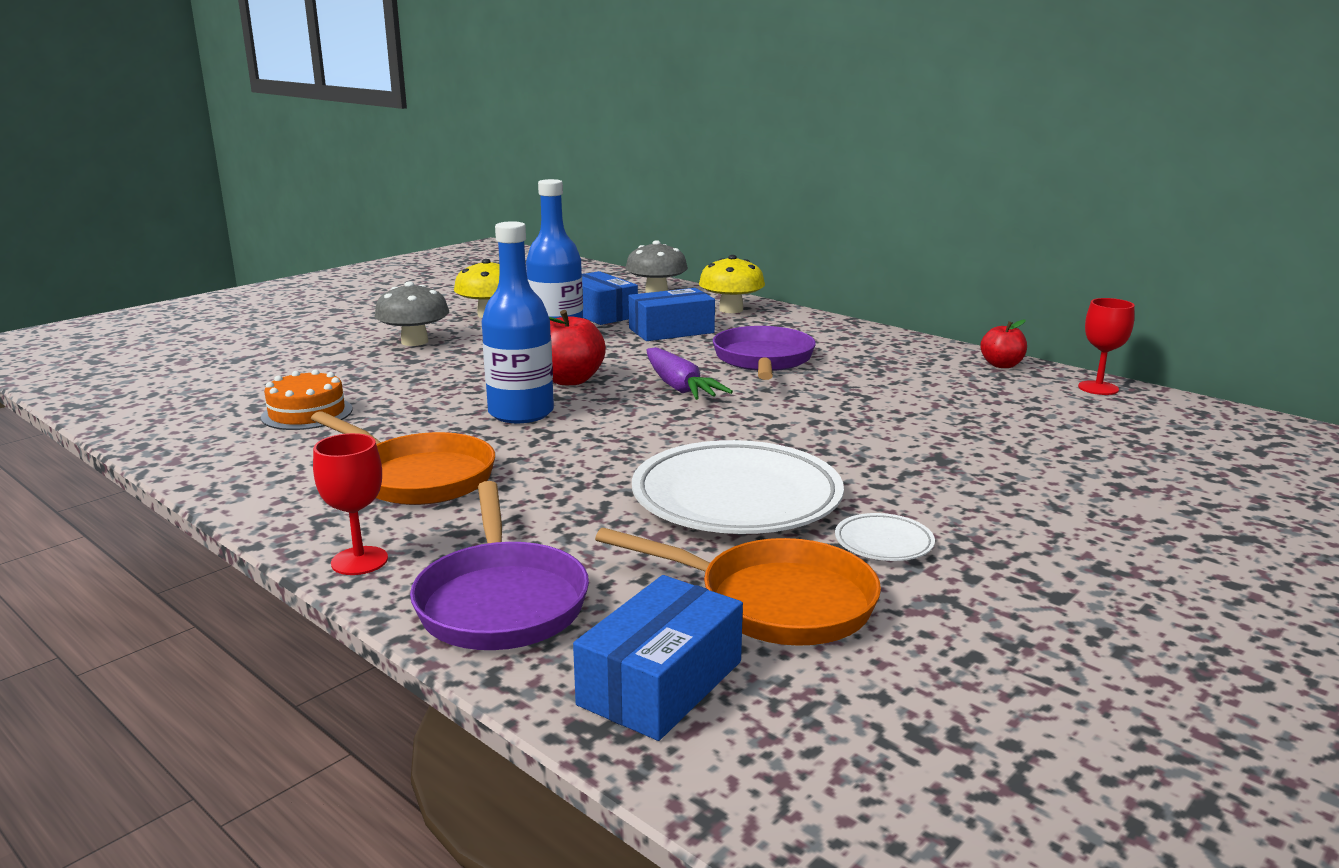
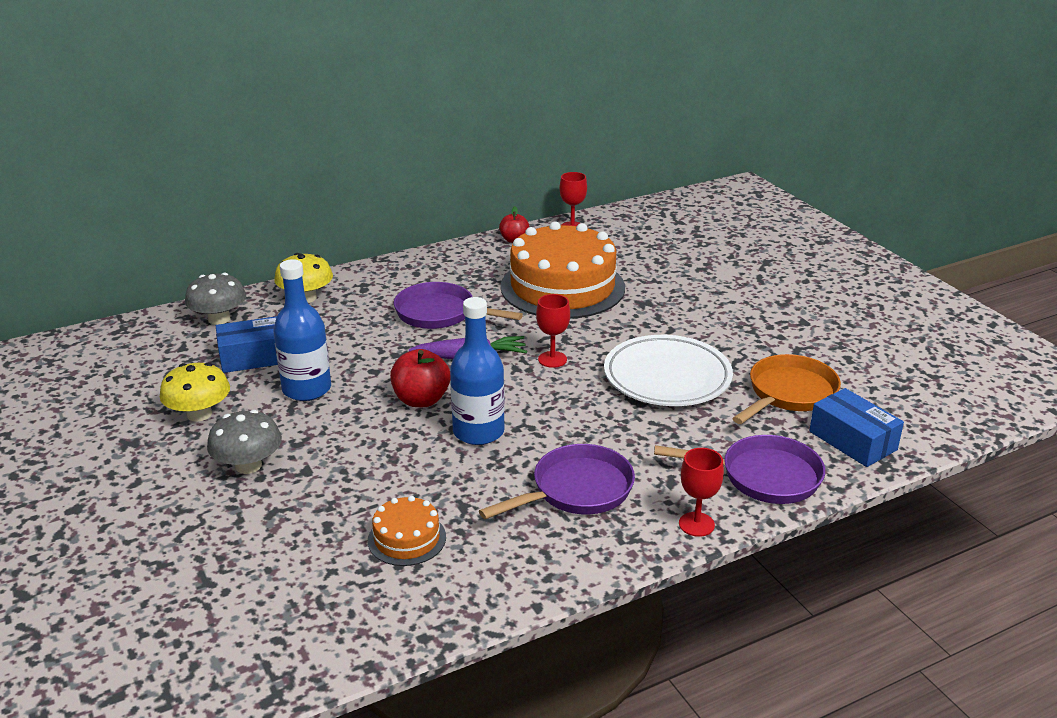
camera: 70 degrees left, 10 degrees up
orange pan [311,411,495,505] -> purple pan [479,444,635,519]
blue box [628,288,715,341] -> none
white plate [835,513,935,561] -> none
none -> orange cake [500,221,625,319]
none -> red goblet [536,294,570,368]

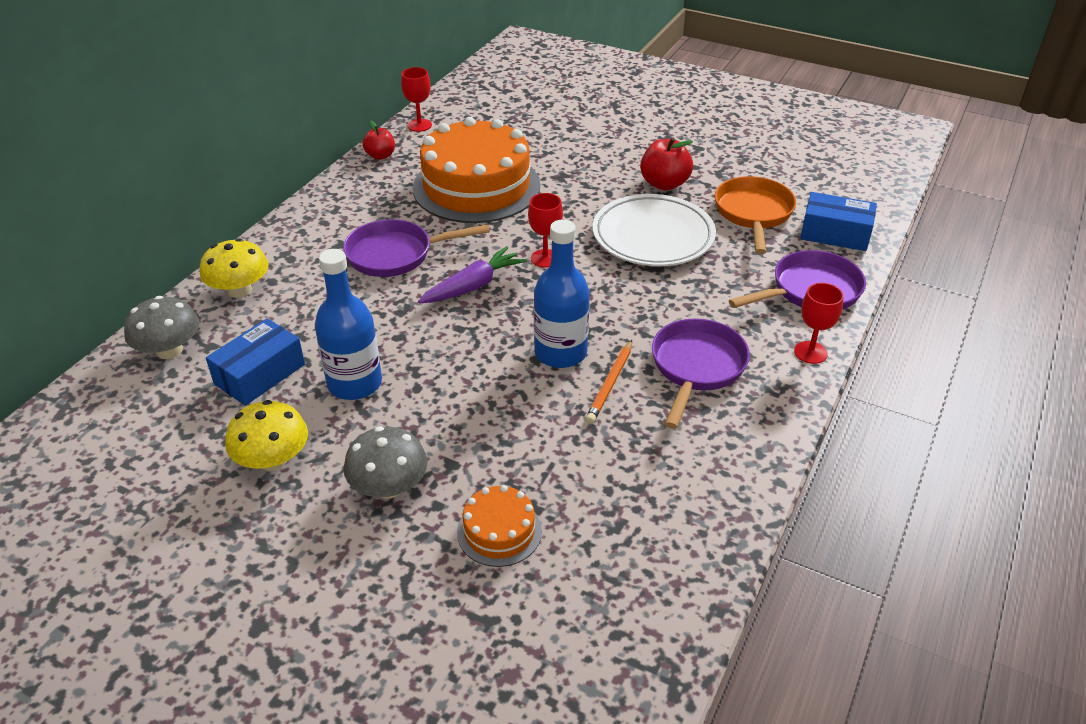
camera: 35 degrees left, 10 degrees up
orange cake [368,496,446,566] -> orange cake moved to [457,485,542,567]
red apple [390,349,451,407] -> red apple moved to [640,138,693,190]
none -> orange pencil [585,340,632,424]

